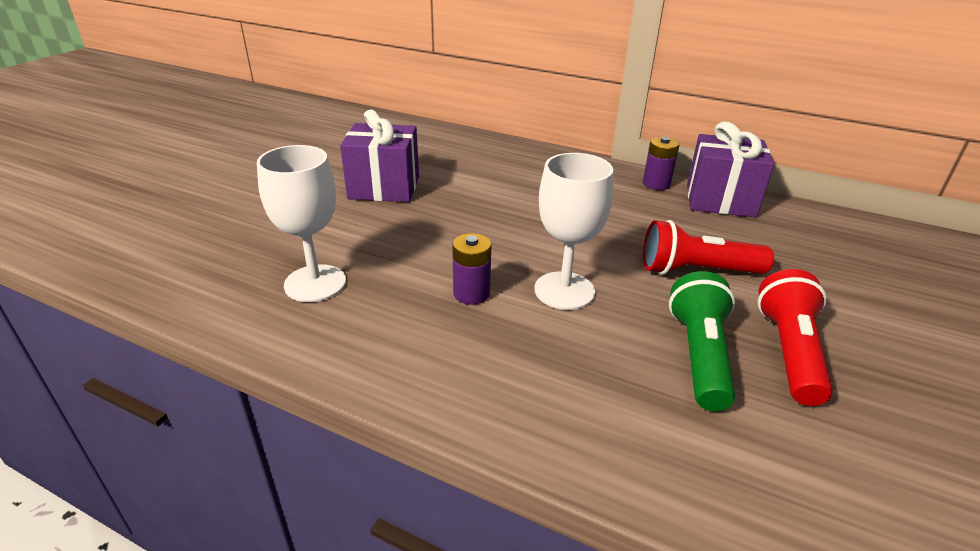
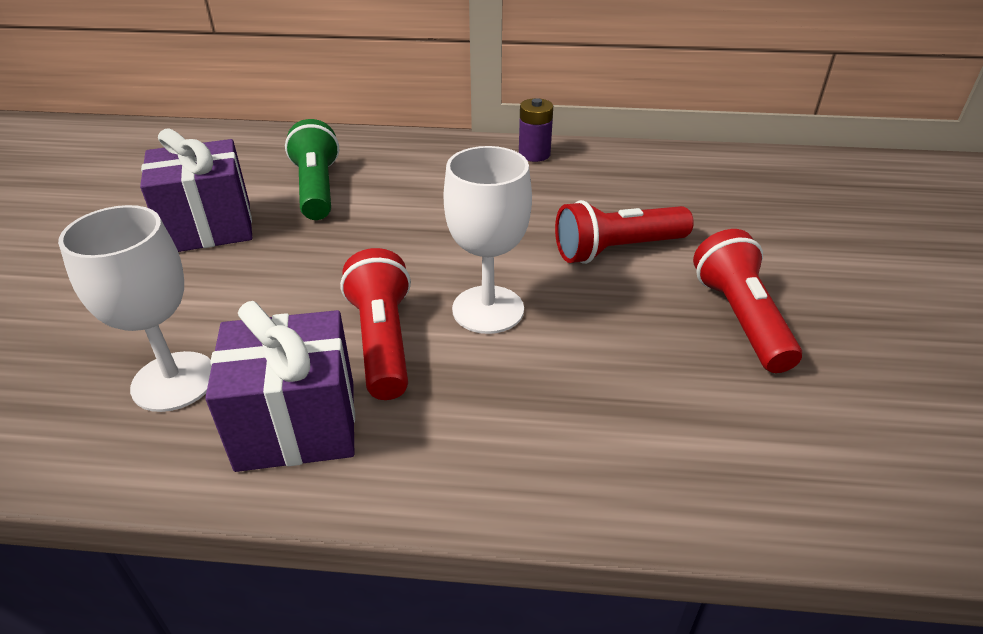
camera: 20 degrees left, 5 degrees up
purple battery [452,233,491,305] -> red flashlight [340,248,411,400]
green flashlight [669,271,736,411] -> green flashlight moved to [285,119,339,220]
purple gift [687,121,774,217] -> purple gift moved to [205,301,355,472]

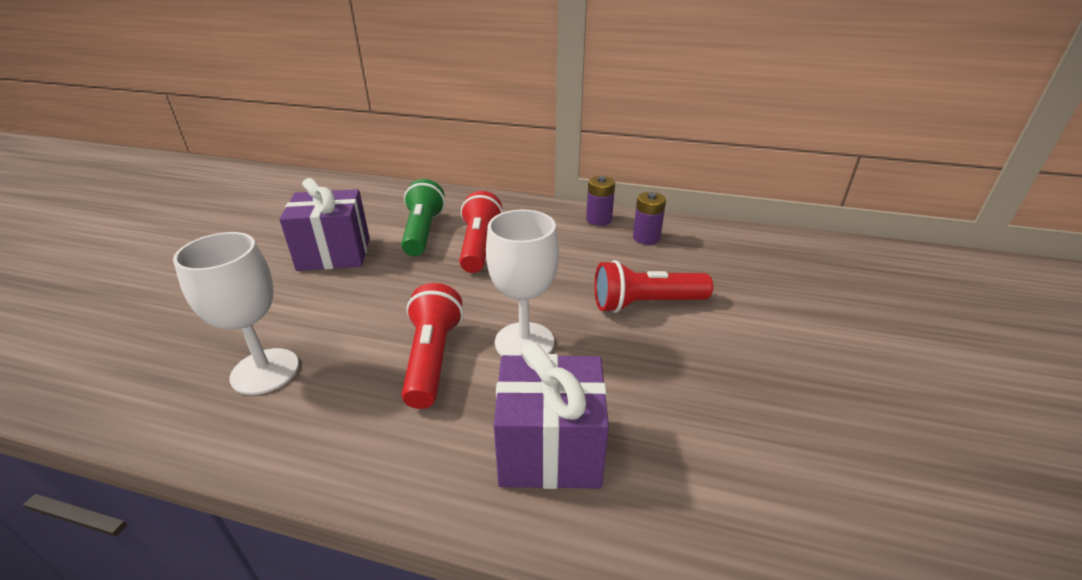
camera: 10 degrees right, 5 degrees down
purple gift [205,301,355,472] -> purple gift moved to [494,341,609,489]
red flashlight [693,229,802,373] -> red flashlight moved to [459,191,503,273]
none -> purple battery [633,192,666,245]

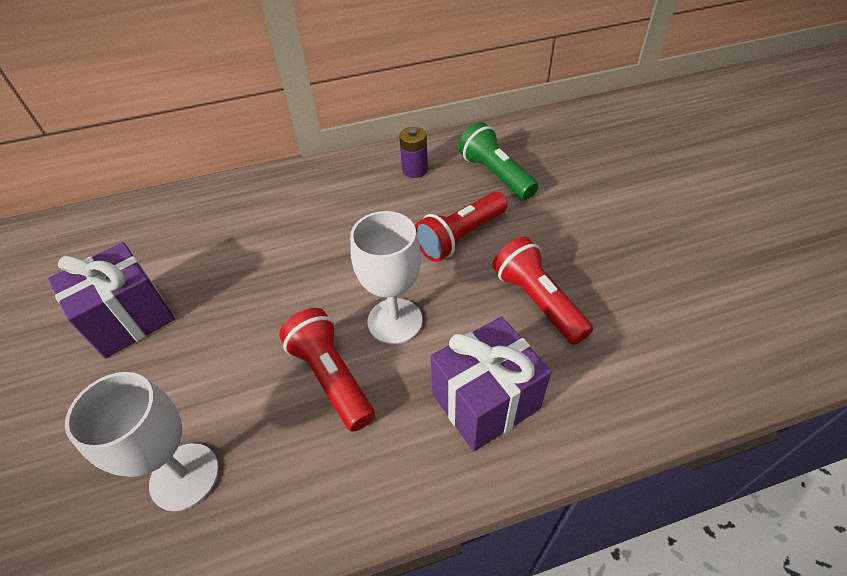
camera: 30 degrees left, 15 degrees up
green flashlight [401,179,445,256] -> green flashlight moved to [458,122,538,200]
red flashlight [459,191,503,273] -> red flashlight moved to [492,237,593,345]
purple battery [586,176,615,226] -> none

